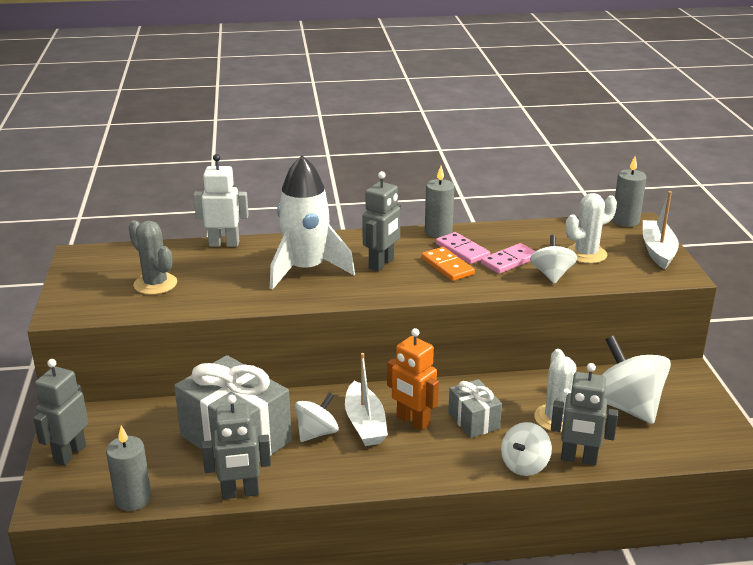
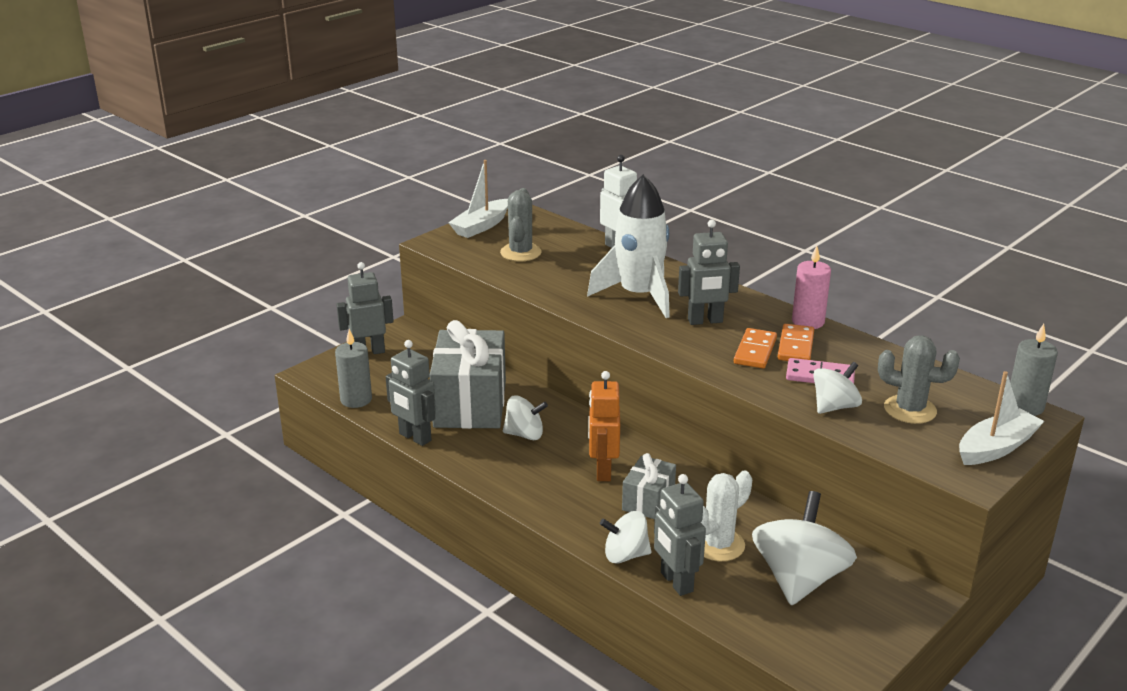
camera: 50 degrees right, 0 degrees up
white boat [345,353,388,446] -> white boat moved to [448,160,508,238]
grey candle [425,166,454,238] -> pink candle [792,246,831,329]
pink domino [436,232,490,264] -> orange domino [778,324,814,361]
white cactus [565,193,617,264] -> grey cactus [878,335,960,424]

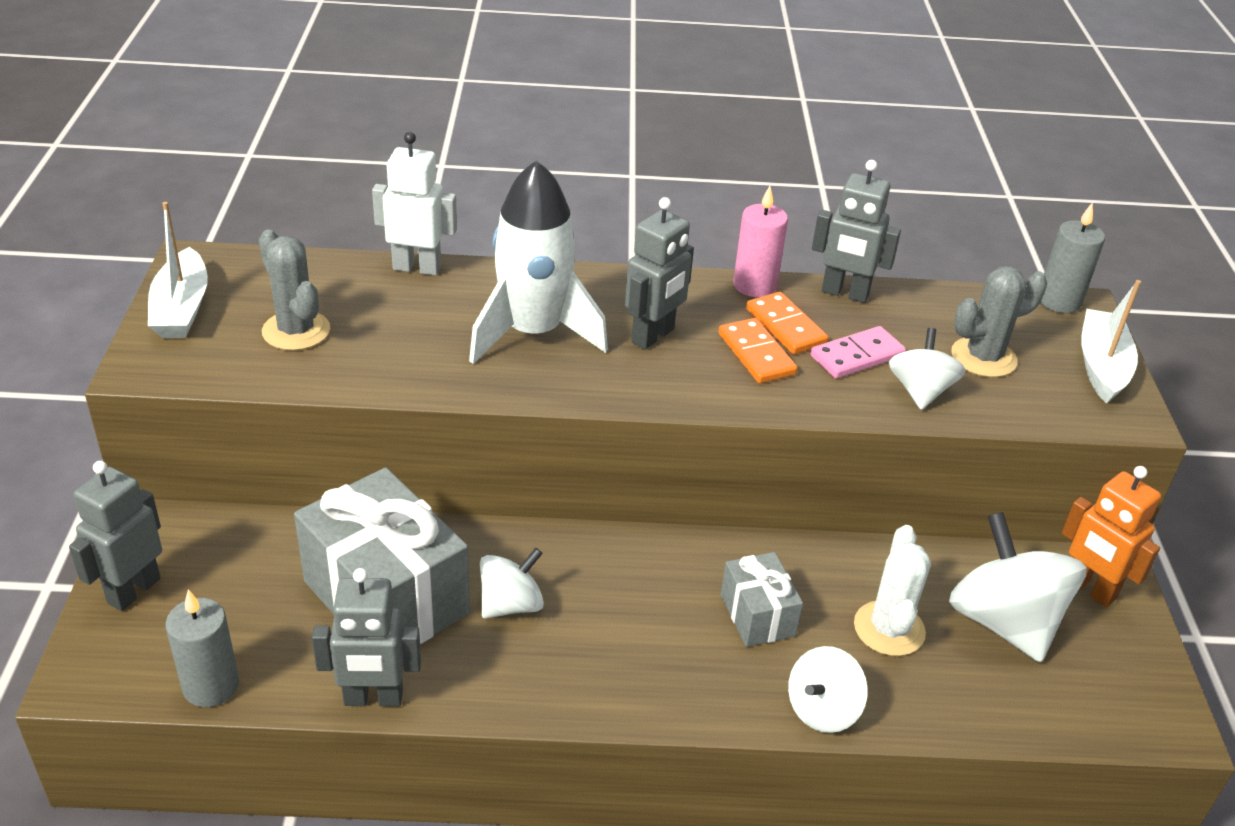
camera: 45 degrees left, 10 degrees up
orange robot [588,371,620,481] -> orange robot moved to [1062,466,1161,607]
grey robot [654,474,706,596] -> grey robot moved to [812,160,901,303]

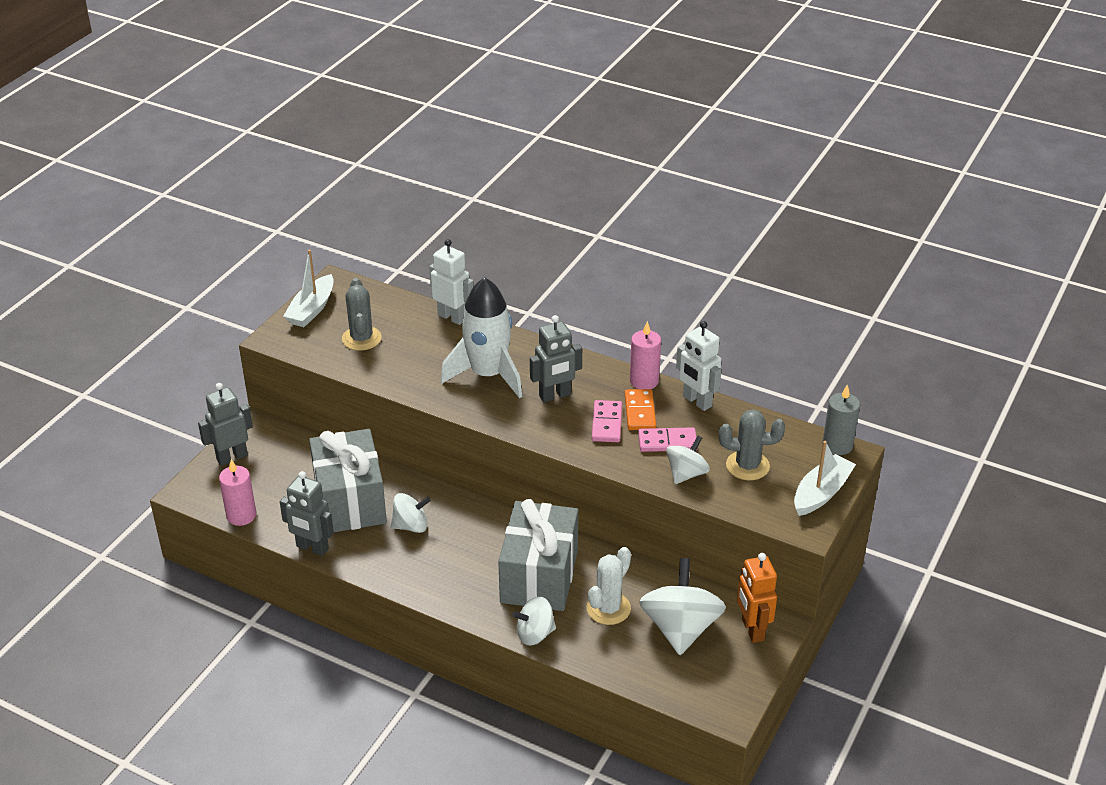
camera: 30 degrees right, 0 degrees up
grey candle [165,590,239,707] -> pink candle [219,459,256,526]
orange domino [718,318,798,383] -> pink domino [592,400,622,442]
grey gift [721,552,803,647] -> grey gift [498,499,578,611], size x1.96
grey robot [812,160,901,303] -> white robot [676,321,721,411]

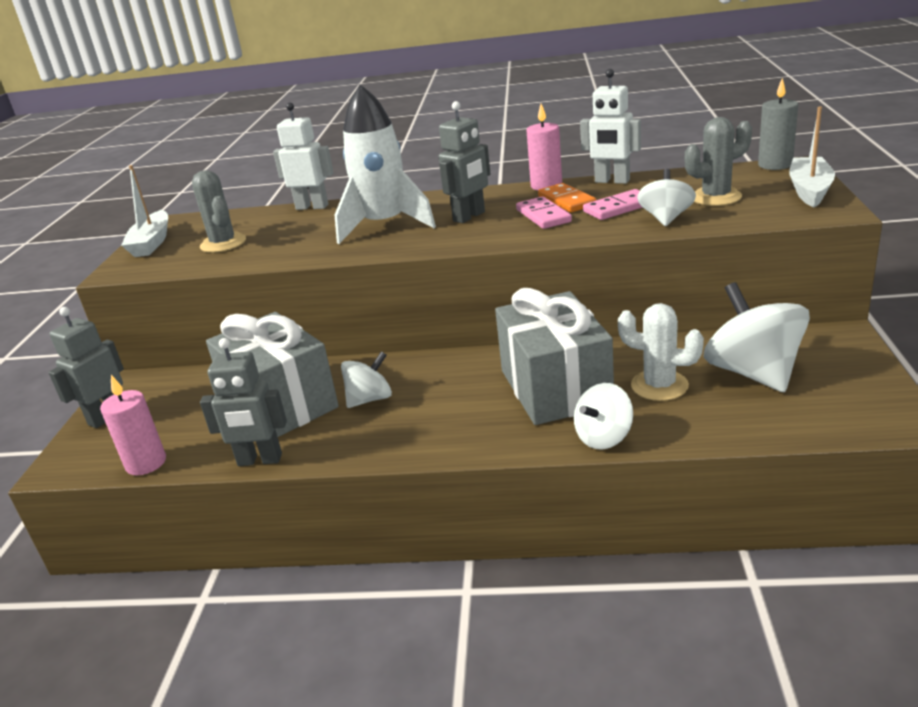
camera: 20 degrees left, 10 degrees down
white cactus [586,547,631,625] -> white cactus turned 75 degrees counterclockwise [618,303,704,401]
orange robot [737,553,777,643] -> none

